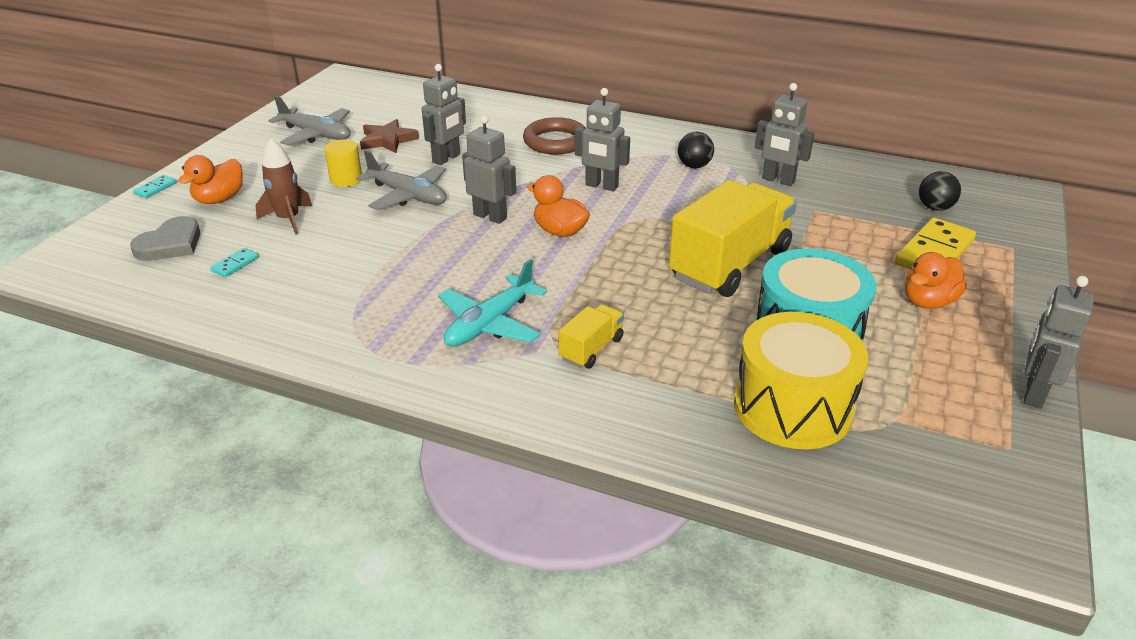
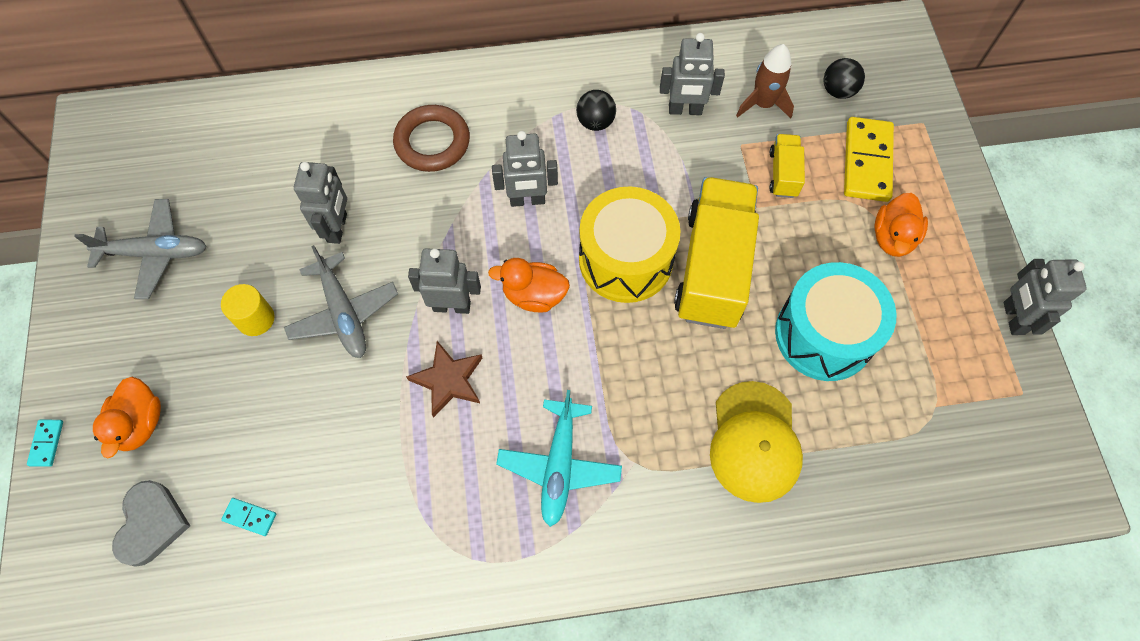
camera: 30 degrees left, 30 degrees up
turquoise domino [210,248,259,277] -> turquoise domino turned 75 degrees counterclockwise [221,498,276,536]
brown rocket [255,138,312,235] -> brown rocket moved to [736,44,794,119]
grey plane [356,150,447,210] -> grey plane turned 60 degrees clockwise [284,245,398,358]
brown star [360,119,419,153] -> brown star moved to [406,341,482,418]
yellow truck [559,304,624,368] -> yellow truck moved to [770,134,805,198]
yellow drum [734,312,868,449] -> yellow drum moved to [579,186,680,303]
none -> yellow cap [710,381,803,503]

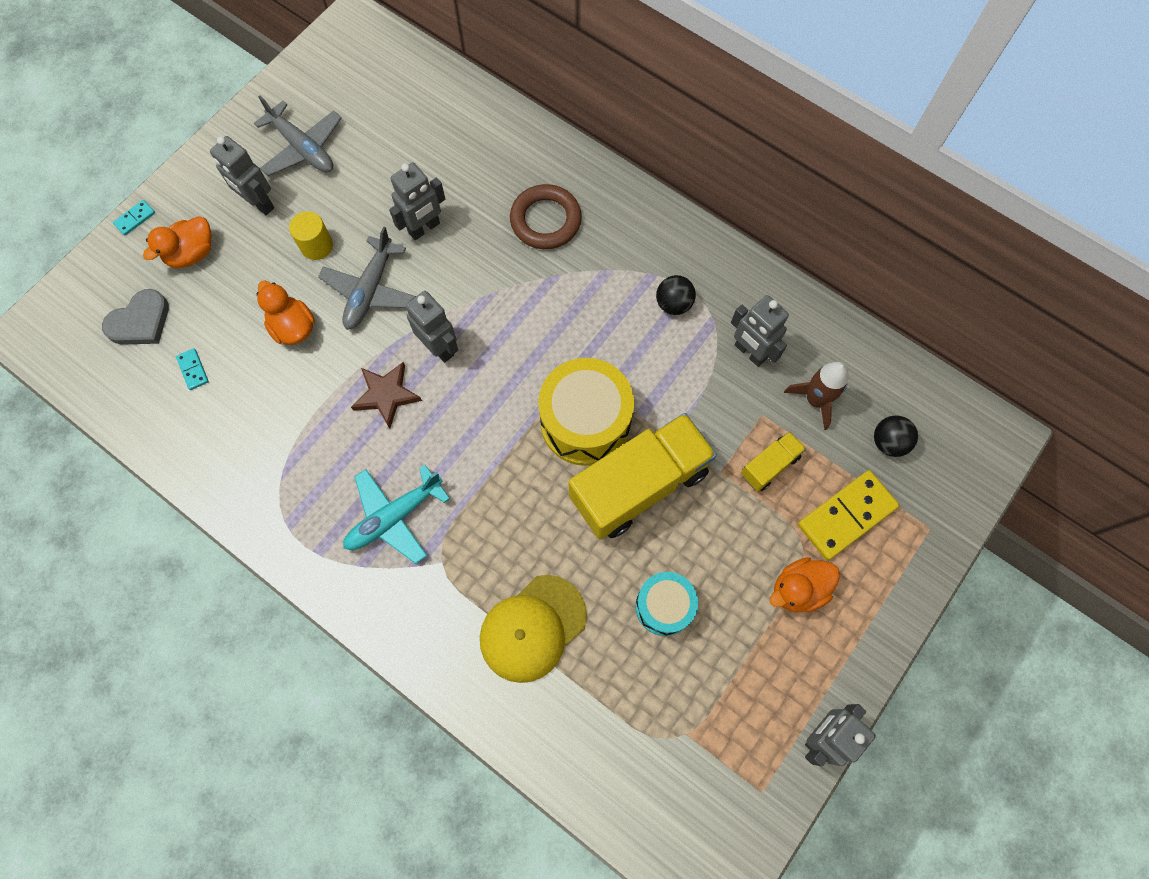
camera: 45 degrees right, 5 degrees up
orange duck [488,258,570,313] -> orange duck moved to [256,280,315,345]
grey robot [492,131,558,207] -> grey robot moved to [210,136,274,215]
turquoise drum [775,262,897,381] -> turquoise drum [635,572,698,636], size x0.60

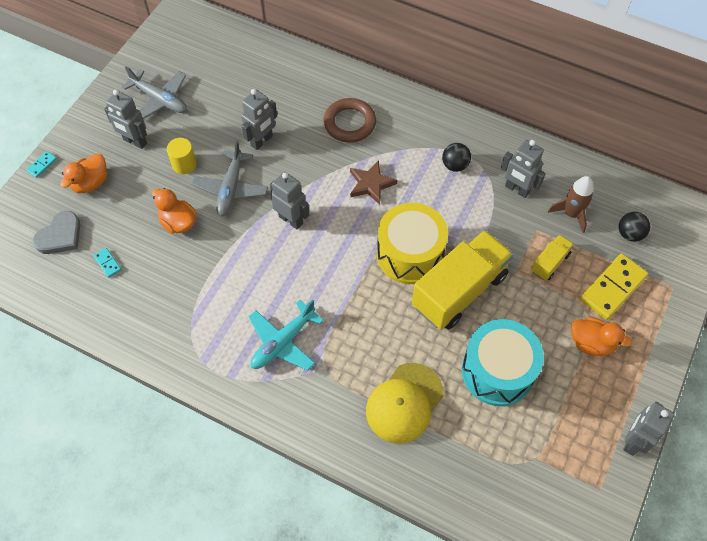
camera: 10 degrees left, 10 degrees down
brown star [351,362,422,428] -> brown star moved to [350,160,397,205]
turquoise drum [635,572,698,636] -> turquoise drum [462,319,544,406], size x1.67
orange duck [770,557,840,612] -> orange duck turned 120 degrees counterclockwise [571,317,632,356]

